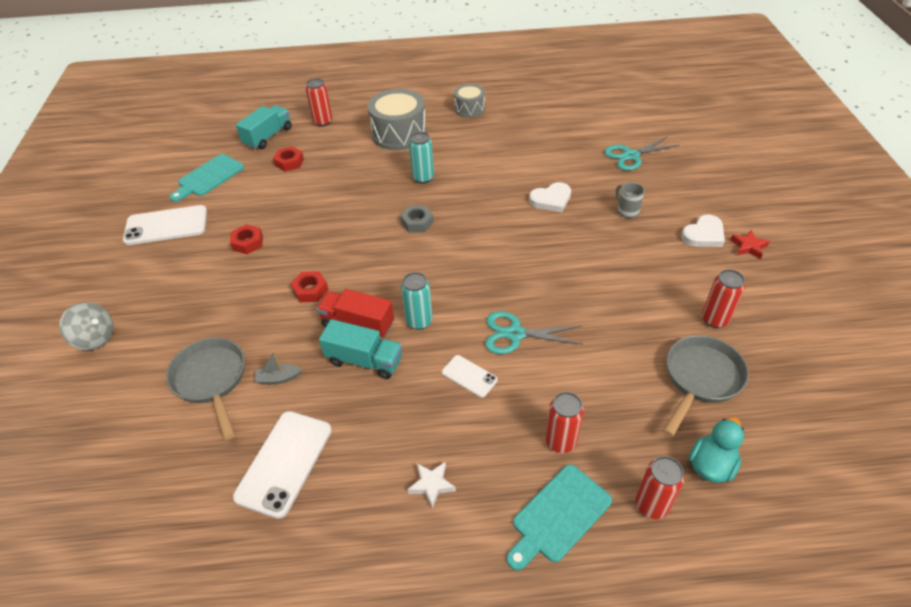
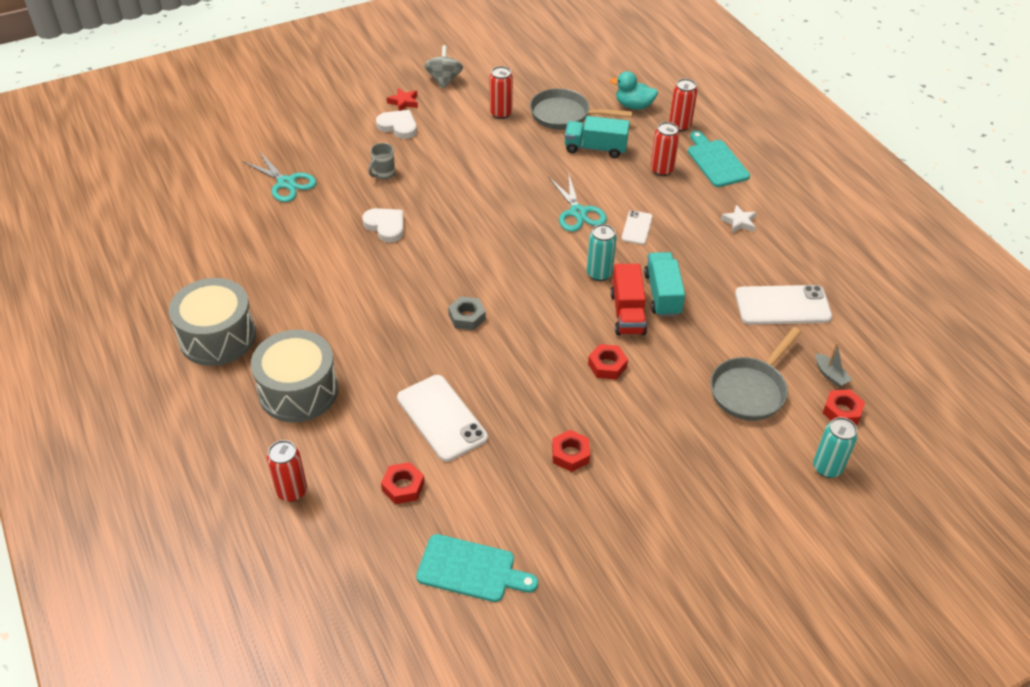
camera: 115 degrees left, 0 degrees up
grey spinning top [59,302,114,350] -> grey spinning top moved to [424,45,463,89]
white phone [123,205,207,245] -> white phone moved to [397,375,488,462]
turquoise truck [236,105,292,149] -> turquoise truck moved to [565,116,630,158]
grey boat [255,351,302,385] -> grey boat moved to [816,343,852,387]
turquoise can [409,132,434,184] -> turquoise can moved to [813,417,858,478]
grey drum [454,84,485,117] -> grey drum [169,278,256,366], size x1.74
turquoise cutting board [506,465,612,571] -> turquoise cutting board turned 135 degrees counterclockwise [688,131,750,187]
none -> red nut [823,389,865,425]

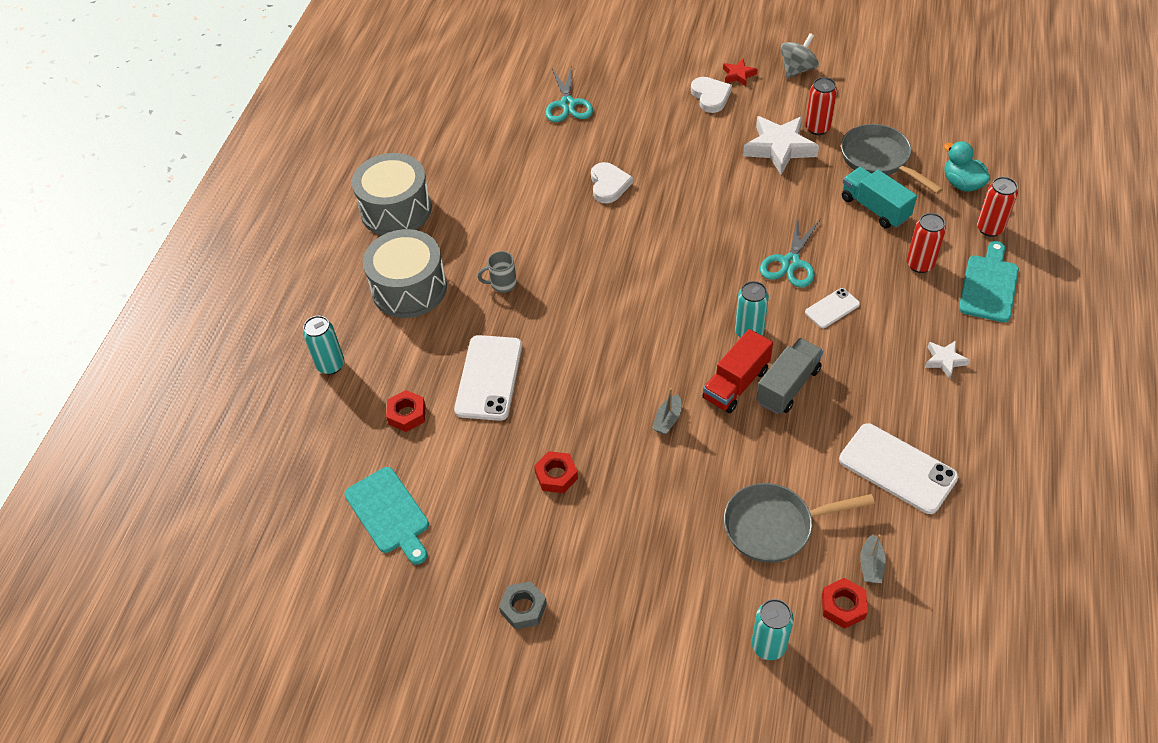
camera: 45 degrees right, 5 degrees up
red can [267,440,307,502] -> turquoise can [303,316,344,375]
grey mug [368,143,395,179] -> grey mug moved to [478,251,517,293]
grey nut [448,296,486,330] -> grey nut moved to [499,581,547,630]
red nut [588,344,628,380] -> grey boat [652,388,681,435]
turquoise truck [644,252,685,317] -> grey truck [756,338,823,414]
none -> white star [743,116,819,175]

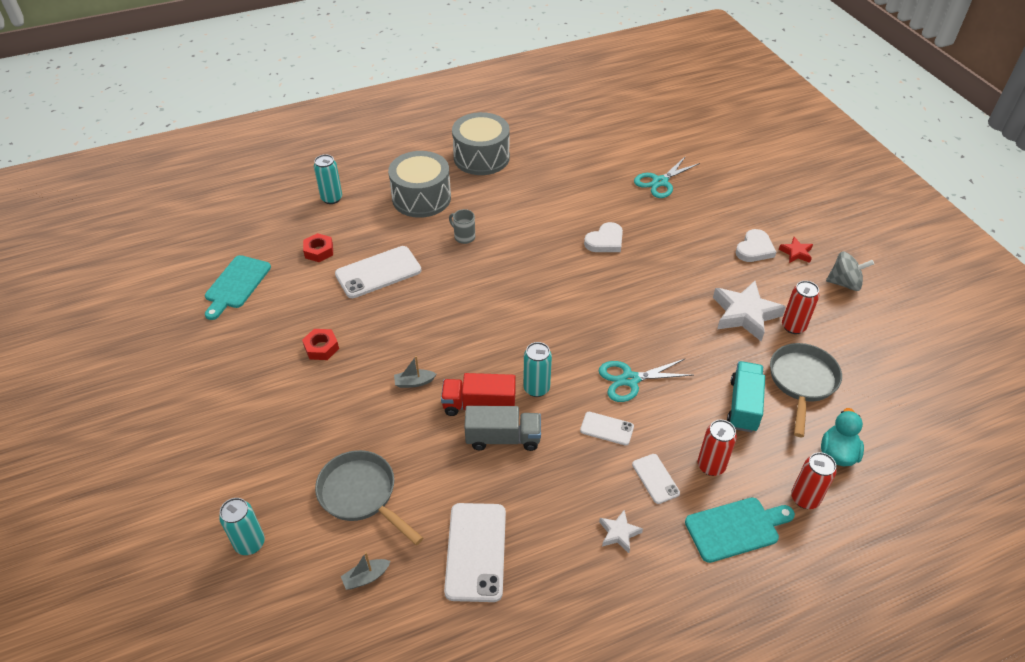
camera: 50 degrees right, 5 degrees down
grey nut [499,581,547,630] -> none
red nut [822,578,868,629] -> none
none -> white phone [632,454,680,504]

